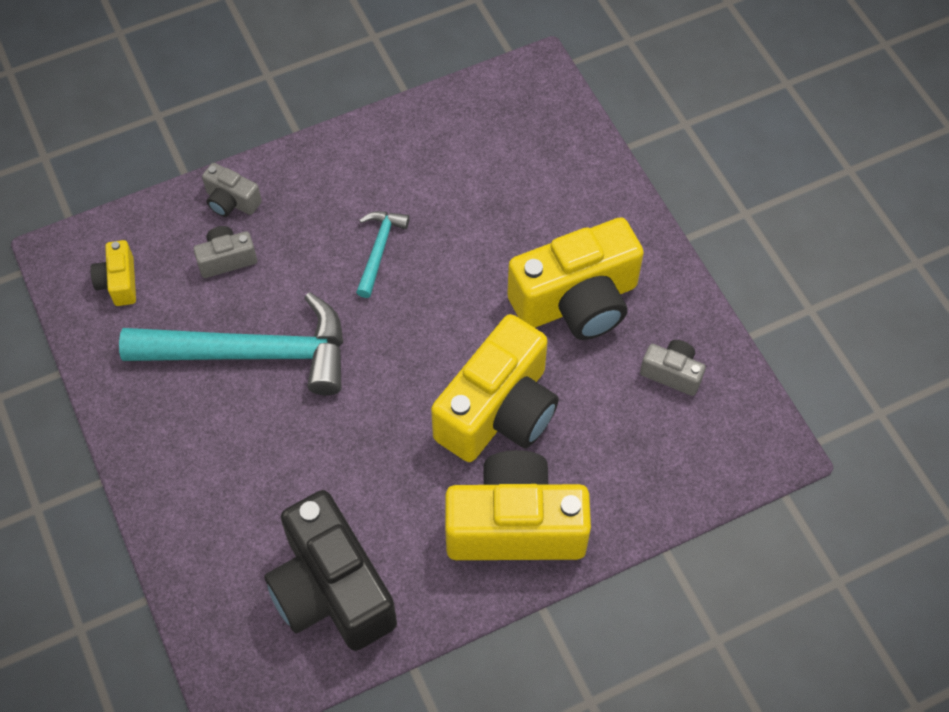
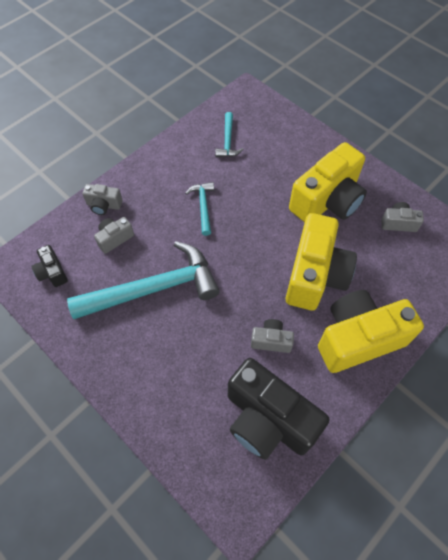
camera: 20 degrees left, 0 degrees up
yellow camera [90,240,136,306] -> black camera [31,245,68,287]
none -> turquoise hammer [215,112,244,157]
none -> grey camera [251,319,294,353]

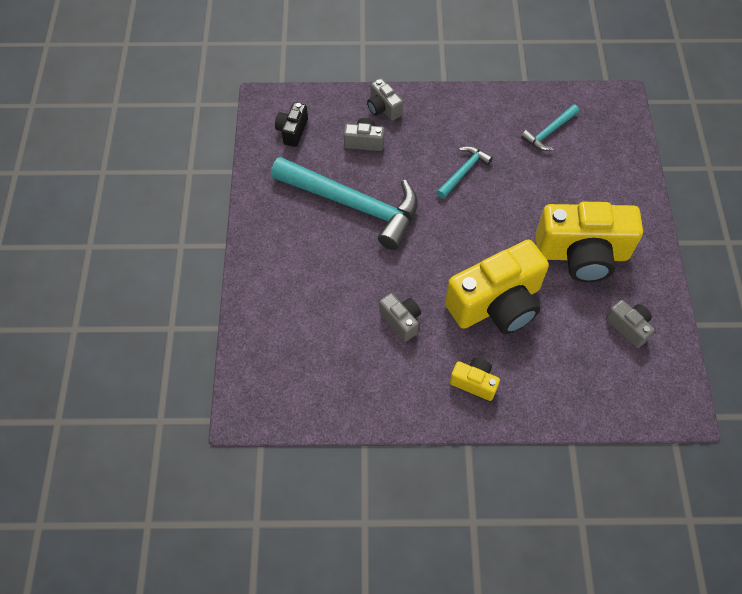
camera: 45 degrees right, 0 degrees up
black camera [228,358,329,460] -> none
yellow camera [318,290,424,373] -> yellow camera [450,358,500,401], size x0.46

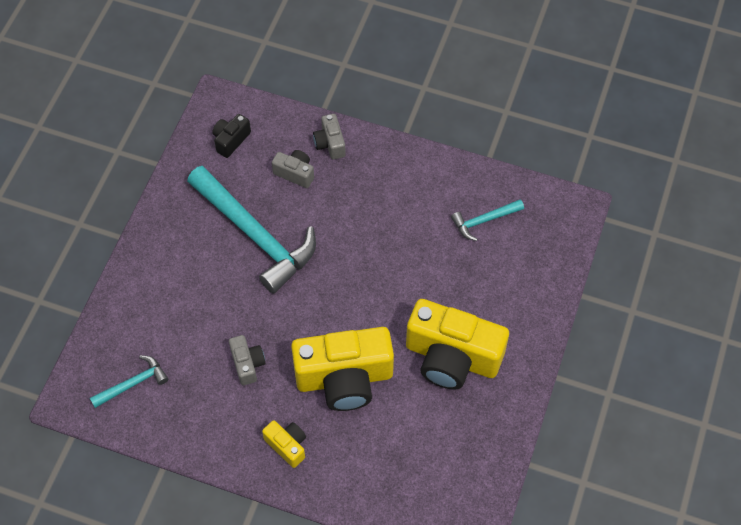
camera: 20 degrees right, 0 degrees up
turquoise hammer [437,146,493,199] -> turquoise hammer moved to [90,355,168,408]
grey camera [606,300,655,348] -> none

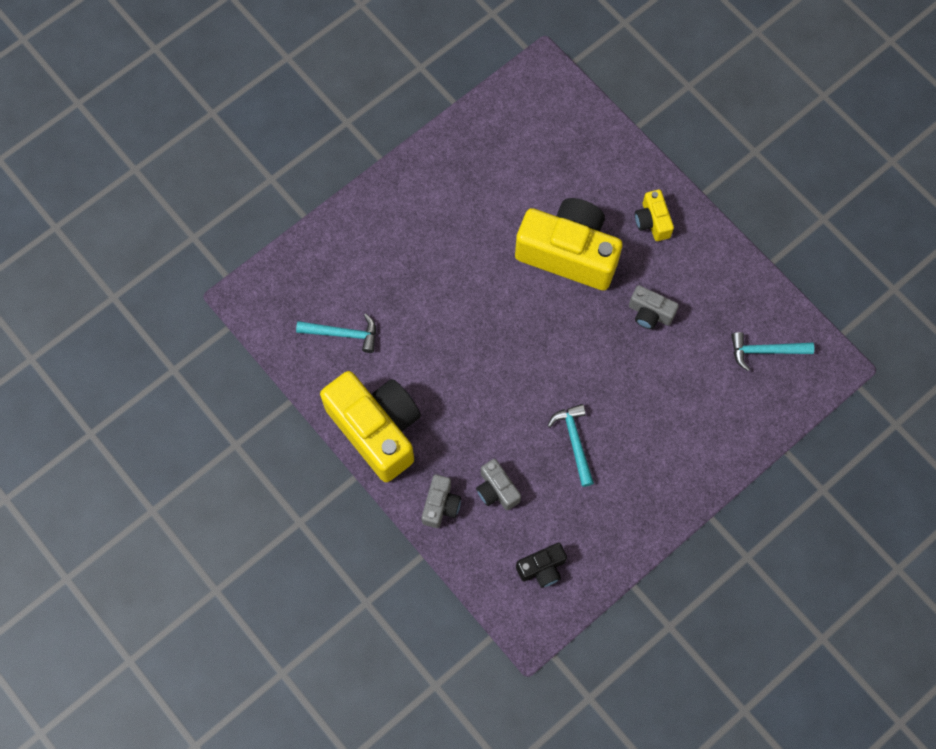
camera: 150 degrees left, 10 degrees up
turquoise hammer [187,166,316,294] -> turquoise hammer [548,404,594,487], size x0.47
grey camera [229,335,266,386] -> grey camera turned 75 degrees counterclockwise [629,285,679,329]
yellow camera [406,299,509,390] -> yellow camera moved to [320,371,421,482]

